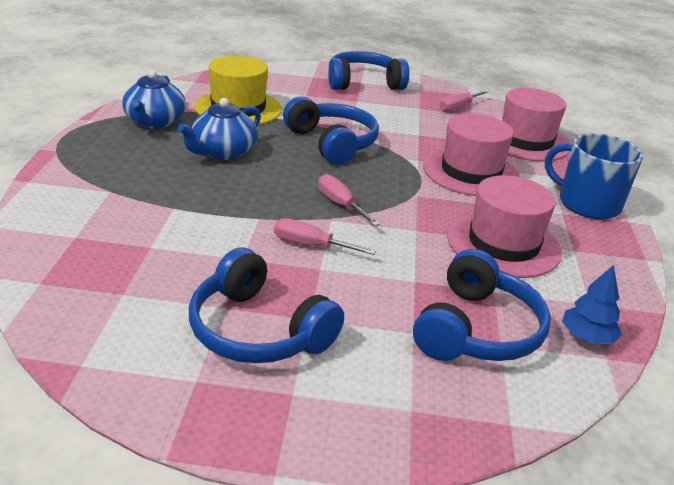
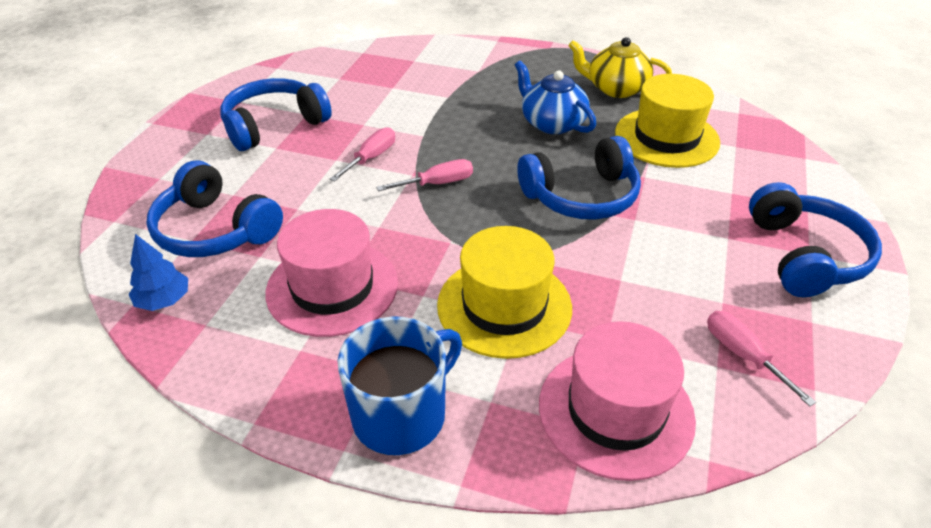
camera: 105 degrees right, 10 degrees up
blue teapot [122,70,186,129] -> yellow teapot [568,37,672,98]
pink hat [423,114,520,196] -> yellow hat [437,226,572,359]

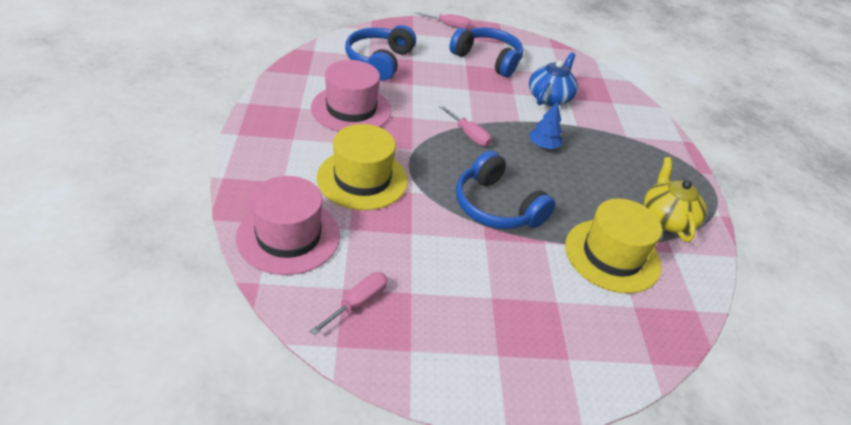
camera: 65 degrees right, 0 degrees up
blue tree [128,234,188,311] -> blue tree moved to [529,101,563,149]
pink screwdriver [330,127,395,182] -> pink screwdriver moved to [415,11,471,29]
blue mug [337,316,462,455] -> none
blue teapot [515,60,596,134] -> blue teapot moved to [529,52,578,106]
blue headphones [749,182,882,297] -> none

